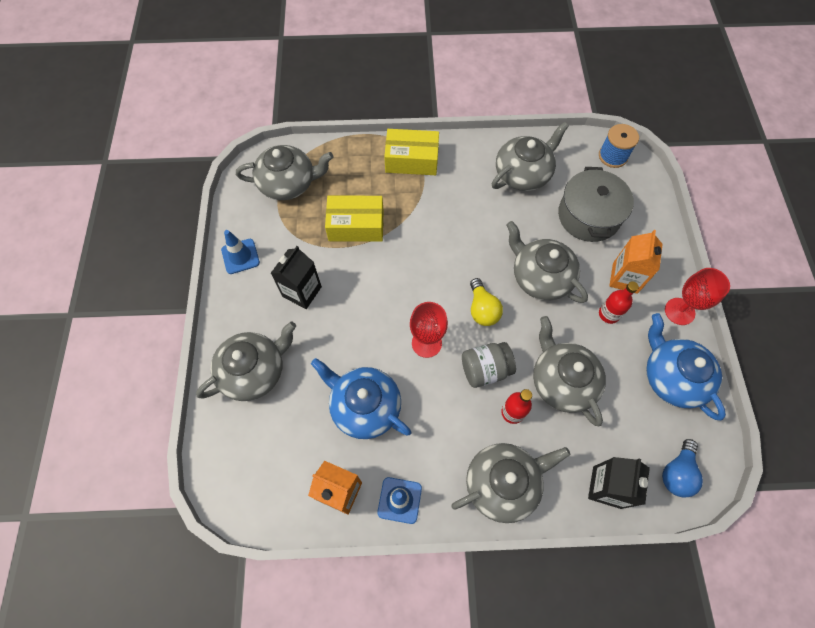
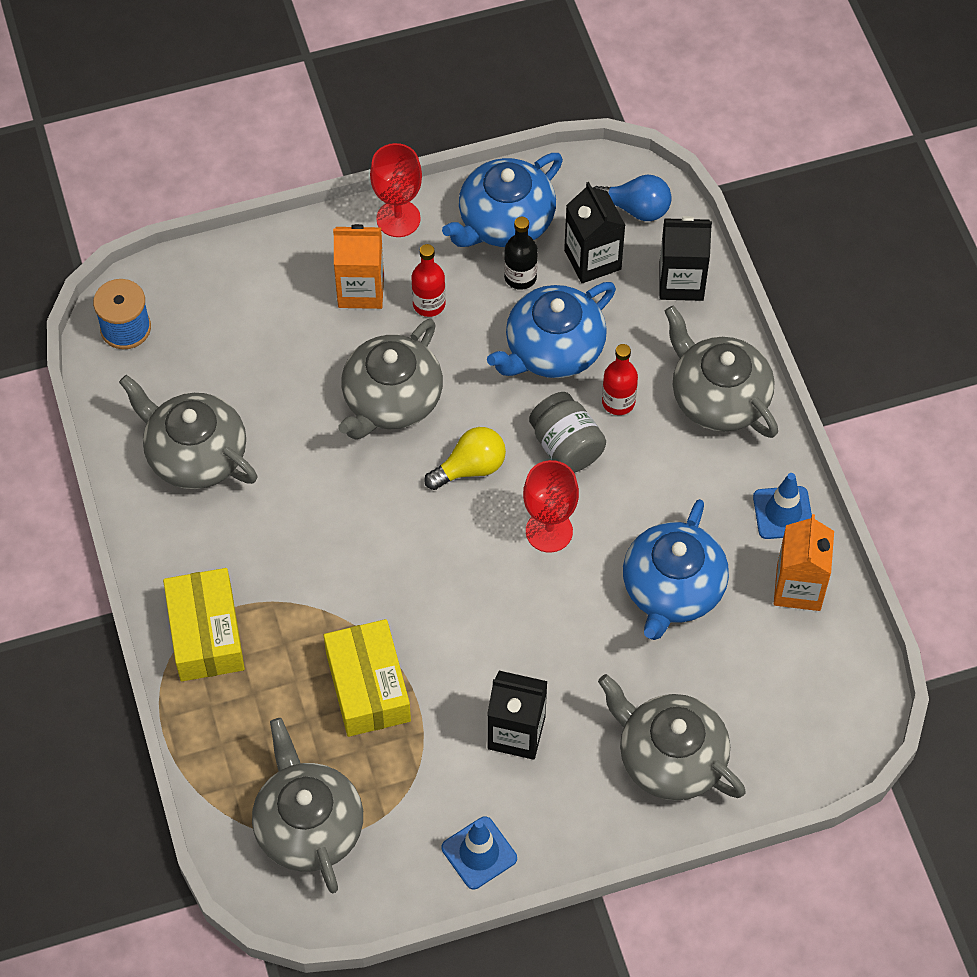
camera: 105 degrees left, 5 degrees down
grey teapot [533,316,606,426] -> blue teapot [487,282,616,378]
grey pot [558,167,634,242] -> none
none -> black bottle [504,217,538,290]
none -> black carton [564,182,625,283]

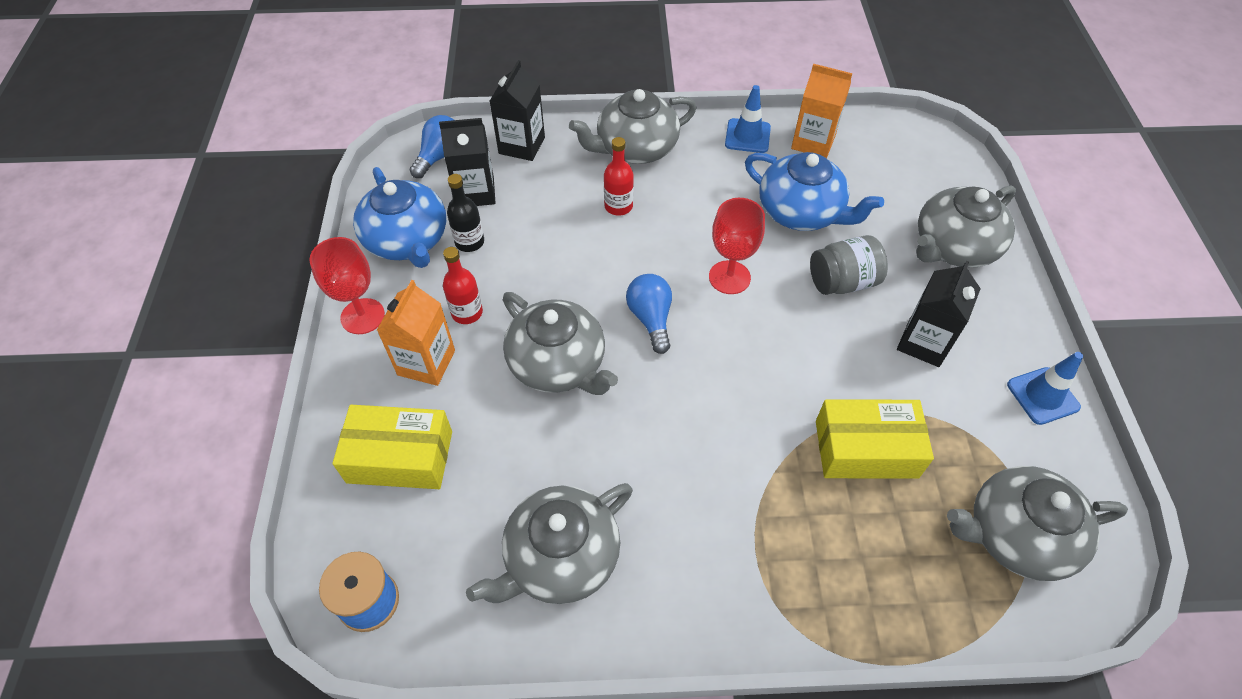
camera: 75 degrees left, 5 degrees down
yellow box [163,568,245,681] -> yellow box moved to [332,405,452,489]
yellow light bulb [424,427,506,490] -> blue light bulb [626,274,672,354]
blue teapot [487,282,616,378] -> none
grey jar [529,392,606,473] -> grey jar moved to [810,235,888,295]

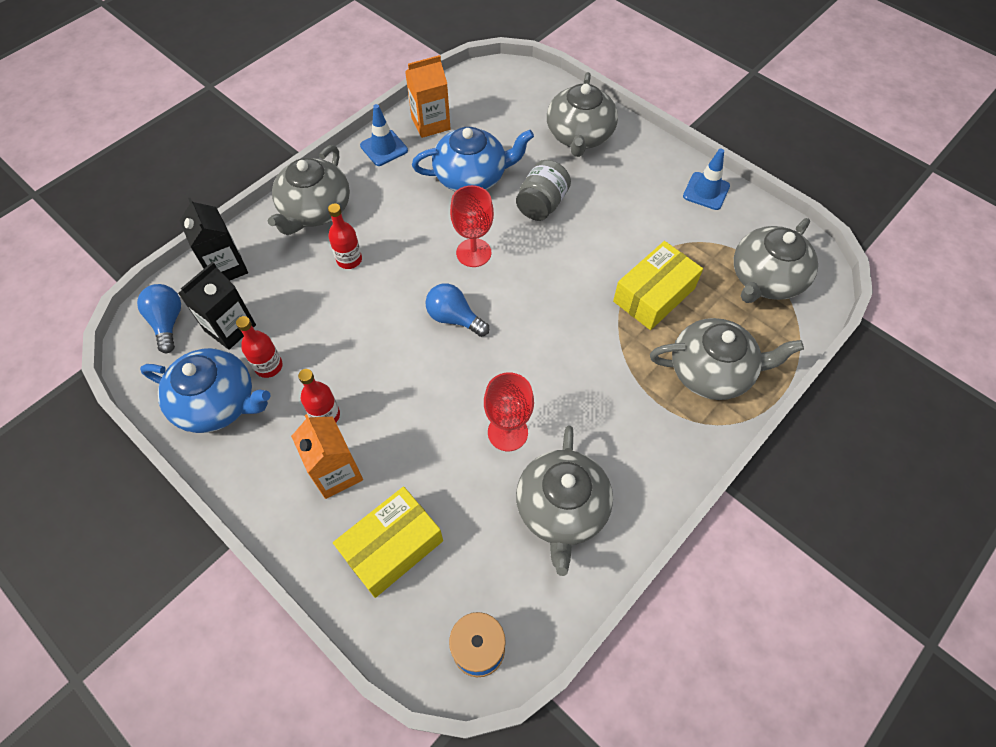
camera: 45 degrees left, 5 degrees up
red goblet [309,237,385,334] -> red goblet moved to [484,373,534,451]
black bottle [447,174,484,252] -> red bottle [236,316,283,378]
grey teapot [503,292,618,395] -> grey teapot moved to [650,318,804,400]
black carton [897,261,981,367] -> none

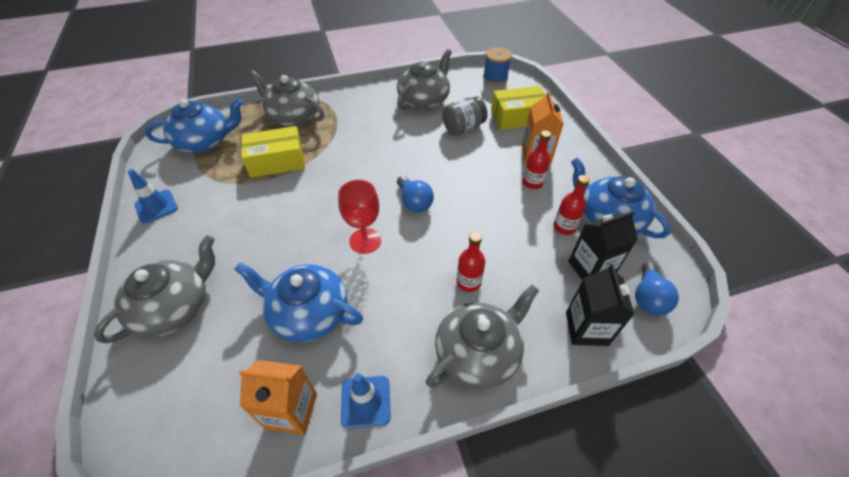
camera: 150 degrees left, 10 degrees down
red goblet [484,373,534,451] -> none
grey jar [516,160,571,221] -> grey jar moved to [442,97,488,136]
grey teapot [734,218,818,303] -> blue teapot [145,98,243,153]

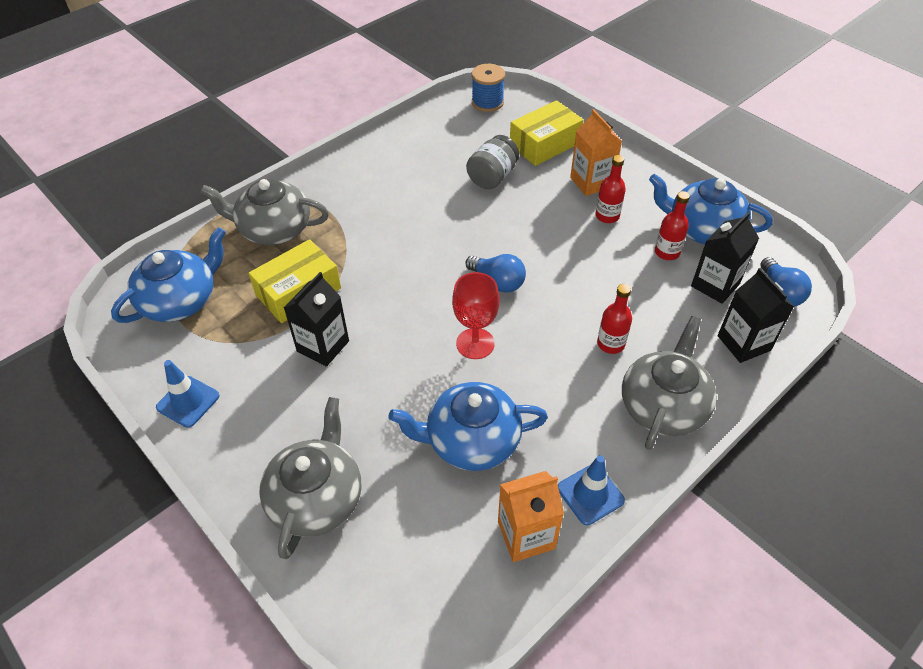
camera: 25 degrees left, 0 degrees up
grey teapot [397,49,452,110] -> none
none -> black carton [284,272,349,367]

